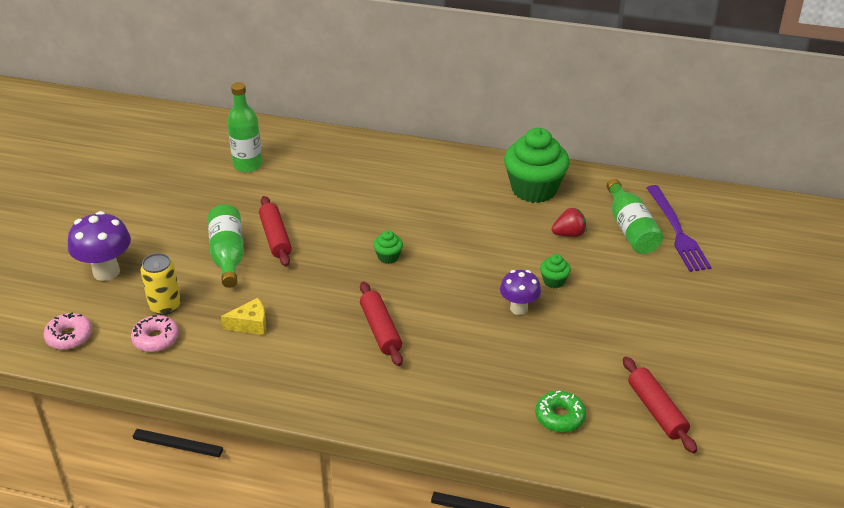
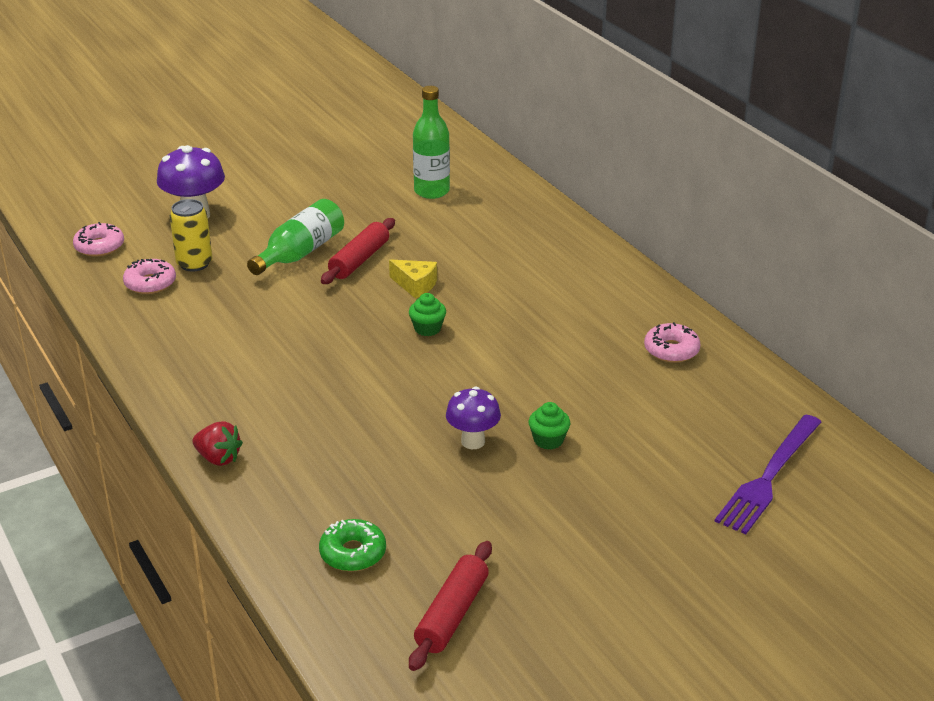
camera: 45 degrees right, 5 degrees down
yellow cheese [221,298,266,335] -> yellow cheese moved to [389,259,437,299]
red rolling pin [360,281,403,366] -> none
green cupcake [504,128,570,203] -> pink donut [644,322,701,363]
red strawberry [552,207,587,237] -> red strawberry moved to [192,421,243,466]
green bottle [607,179,663,254] -> none

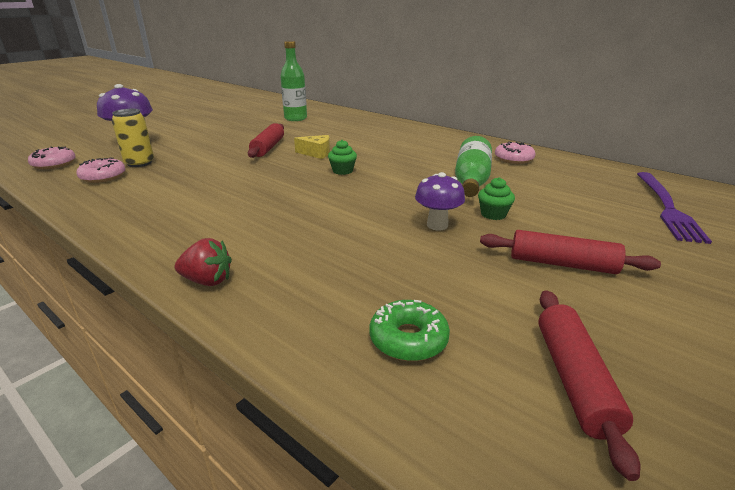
camera: 20 degrees left, 5 degrees down
green bottle [247,199,344,275] -> green bottle moved to [455,136,492,197]
none -> red rolling pin [480,230,661,274]

